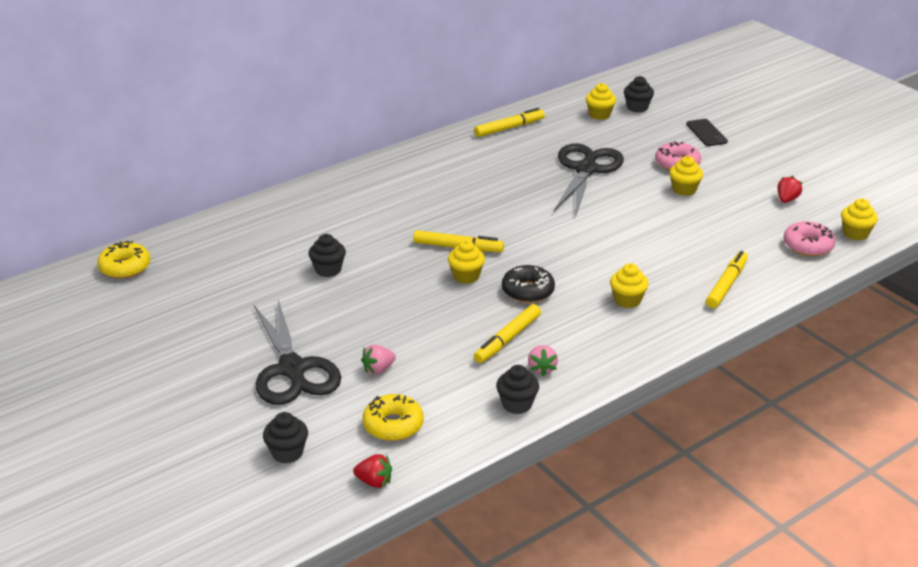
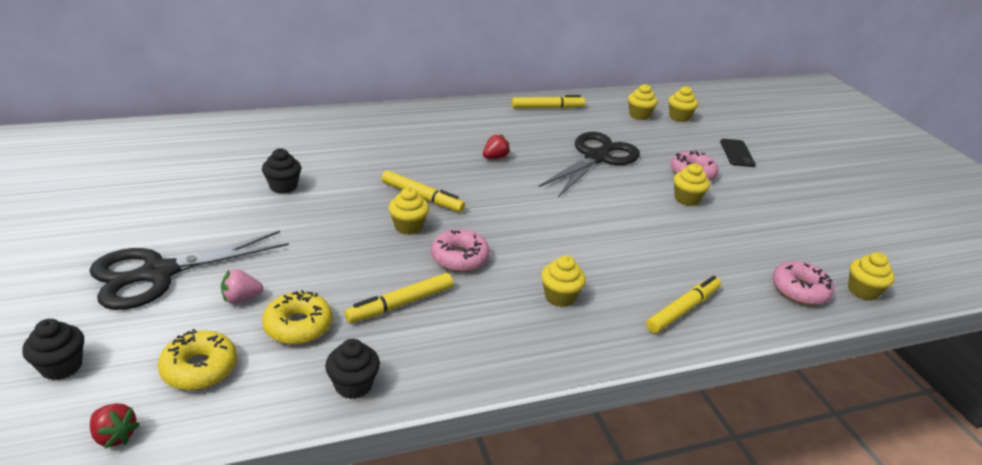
camera: 15 degrees right, 0 degrees up
yellow donut [97,241,150,279] -> yellow donut moved to [262,290,332,344]
black scissors [254,300,341,405] -> black scissors turned 60 degrees clockwise [90,231,289,310]
black donut [502,265,555,303] -> pink donut [431,229,490,272]
pink strawberry [528,345,558,376] -> none
black cupcake [624,76,654,112] -> yellow cupcake [669,86,698,122]
red strawberry [777,176,802,203] -> red strawberry moved to [483,134,510,159]

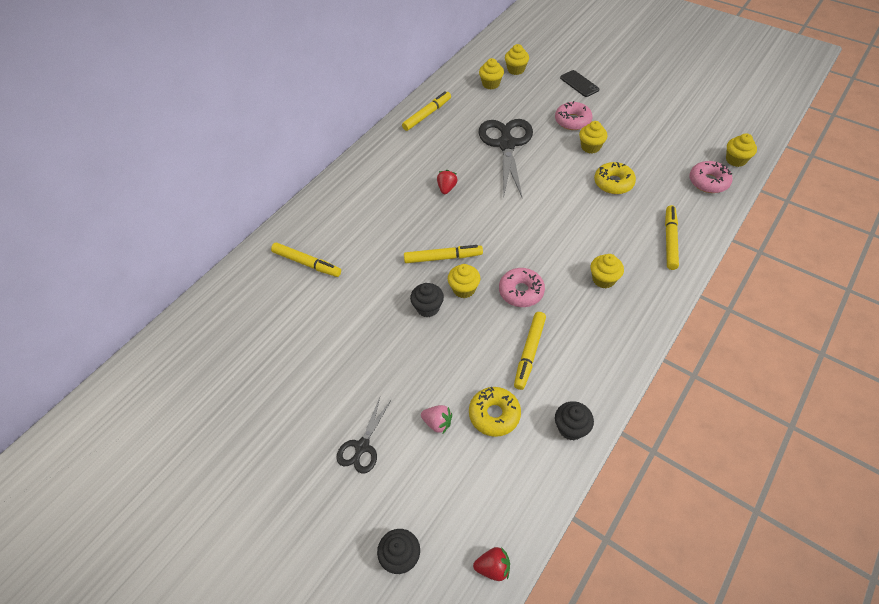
camera: 30 degrees left, 20 degrees up
black scissors [90,231,289,310] -> black scissors [336,397,391,474], size x0.53
yellow donut [158,329,237,390] -> yellow donut moved to [594,162,636,194]
pink strawberry [221,269,263,304] -> pink strawberry turned 105 degrees counterclockwise [421,405,452,433]
black cupcake [262,148,301,194] -> black cupcake moved to [410,283,444,317]
none -> yellow marker [271,242,341,277]

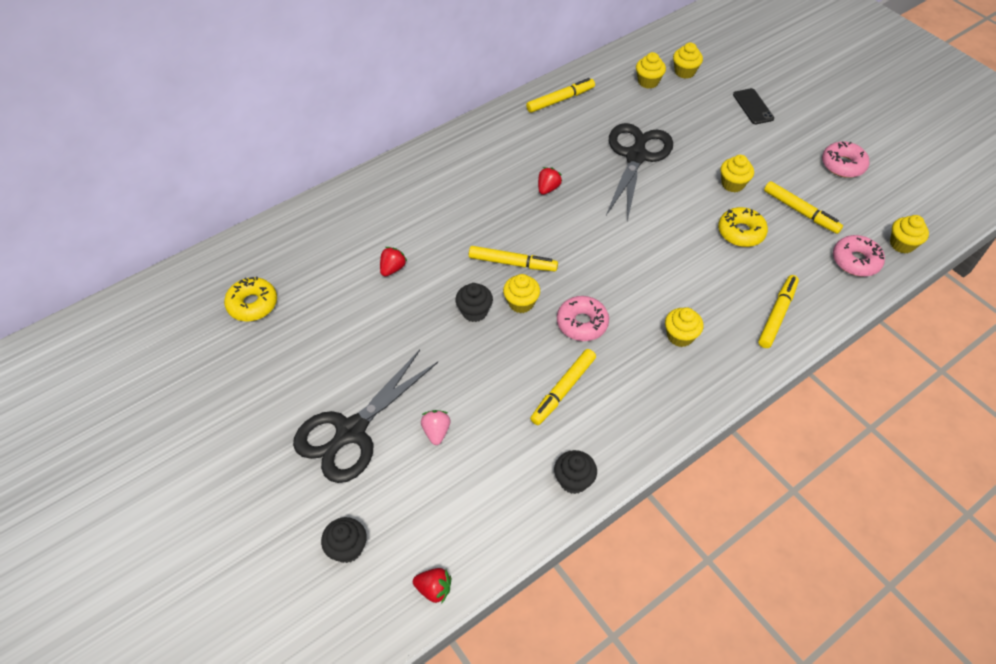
camera: 15 degrees right, 0 degrees up
yellow marker [271,242,341,277] -> yellow marker moved to [764,181,843,234]
black scissors [336,397,391,474] -> black scissors [293,350,438,483], size x1.89
pink strawberry [421,405,452,433] -> pink strawberry turned 135 degrees counterclockwise [421,410,451,445]
yellow donut [469,387,521,437] -> yellow donut moved to [224,276,277,321]
pink donut [555,101,593,130] -> pink donut moved to [822,141,869,178]
none -> red strawberry [380,247,407,277]

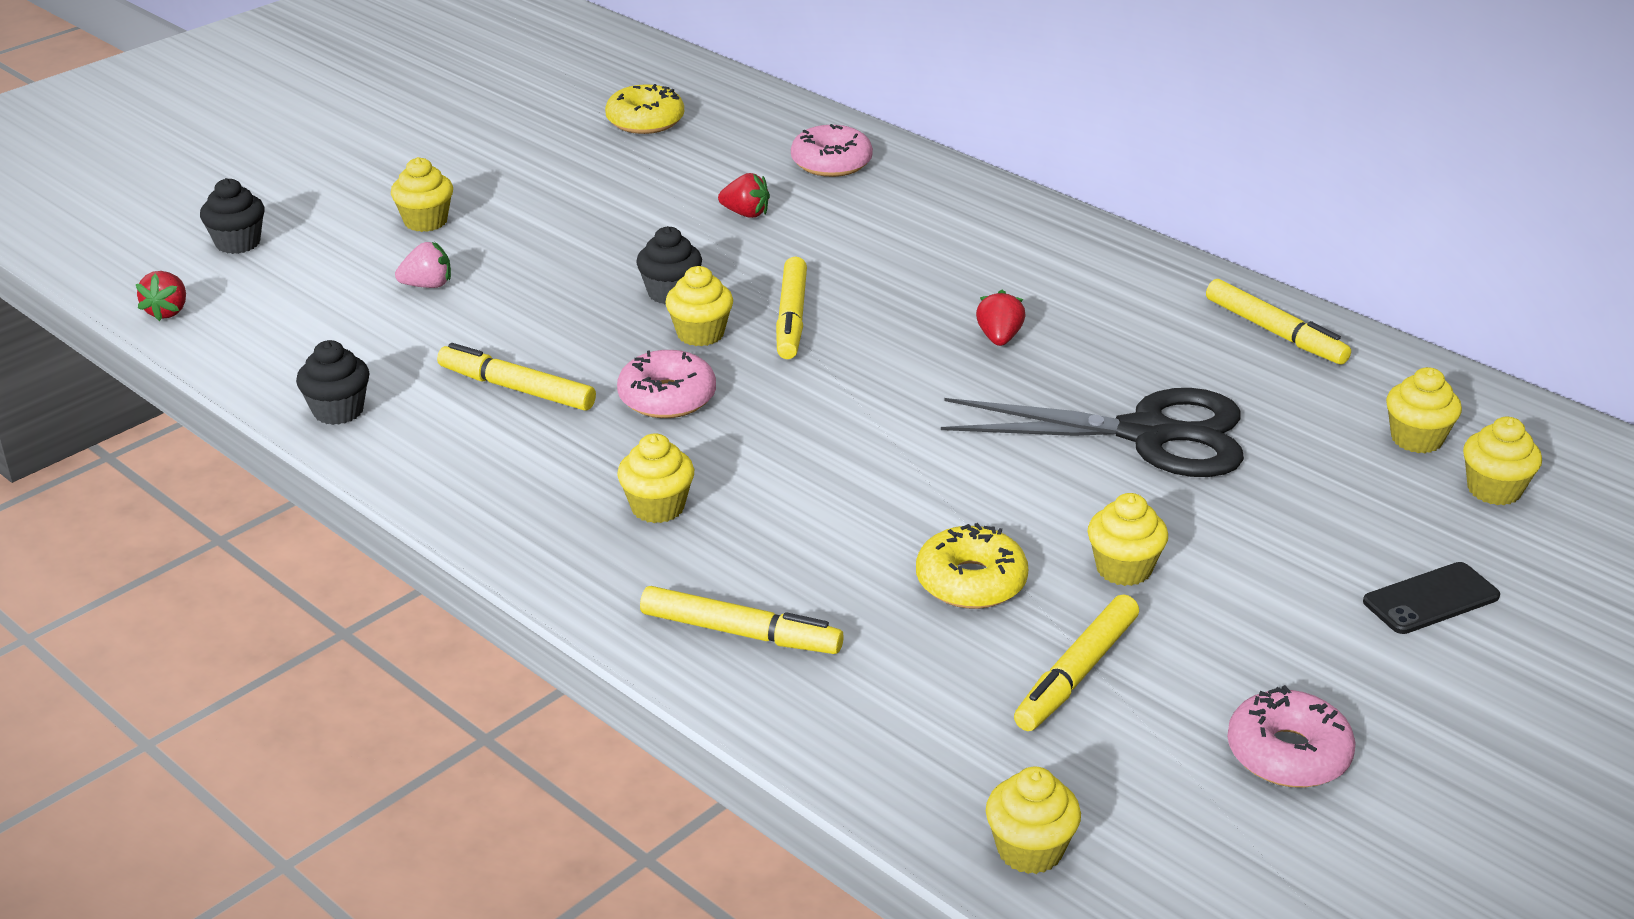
camera: 80 degrees right, 20 degrees down
black scissors [293,350,438,483] -> yellow cupcake [391,157,453,232]
red strawberry [538,167,562,195] -> red strawberry turned 105 degrees counterclockwise [976,290,1025,346]
pink donut [833,235,885,277] -> pink donut moved to [791,124,873,177]

